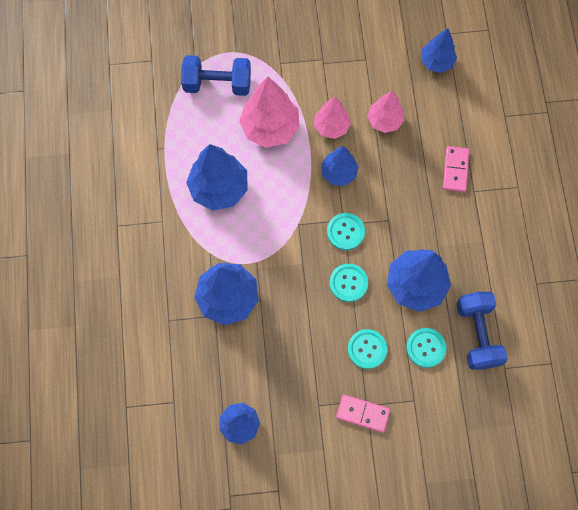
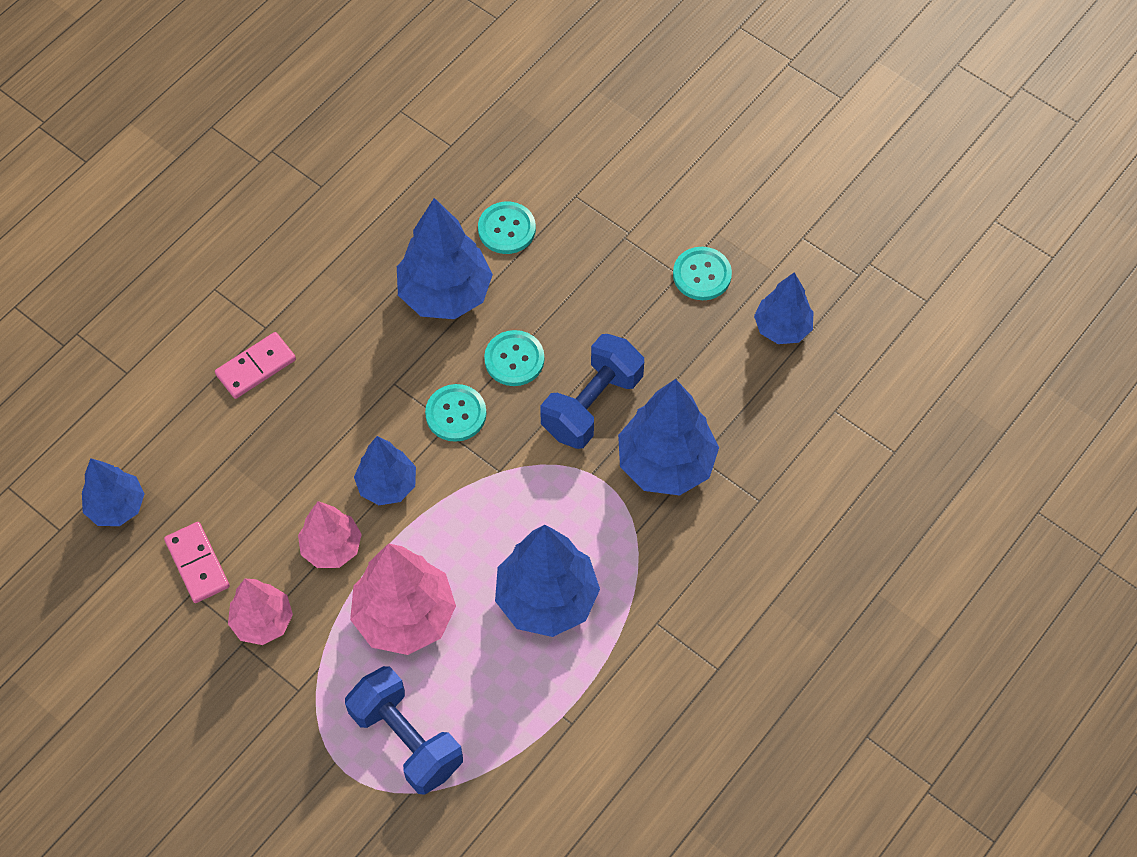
camera: 135 degrees left, 10 degrees down
pink domino [336,394,390,433] -> pink domino moved to [164,522,230,603]
turquoise button [348,329,387,369] -> turquoise button moved to [673,247,732,300]
pink tree [367,90,404,133] -> pink tree moved to [228,579,293,645]
blue dumbbell [456,292,508,370] -> blue dumbbell moved to [540,334,644,449]

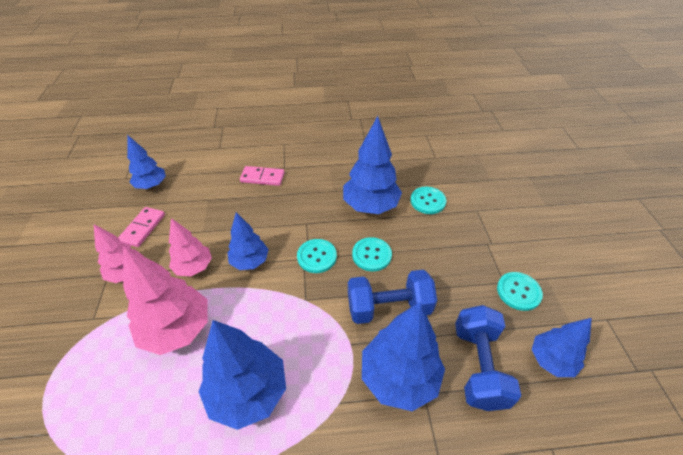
camera: 45 degrees right, 15 degrees down
blue dumbbell [345,666,463,795] -> blue dumbbell moved to [455,305,521,411]

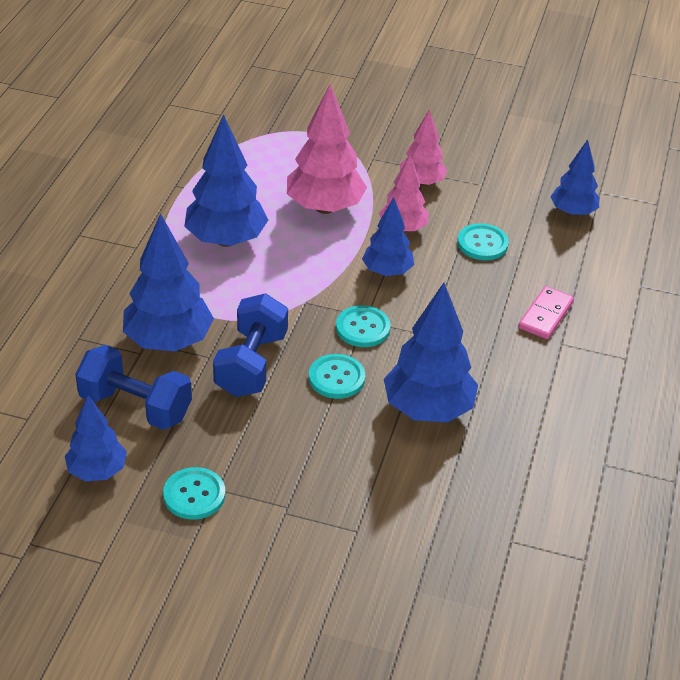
camera: 110 degrees right, 5 degrees down
pink domino [118,207,165,247] -> none
turquoise button [410,187,447,214] -> turquoise button moved to [458,224,509,260]

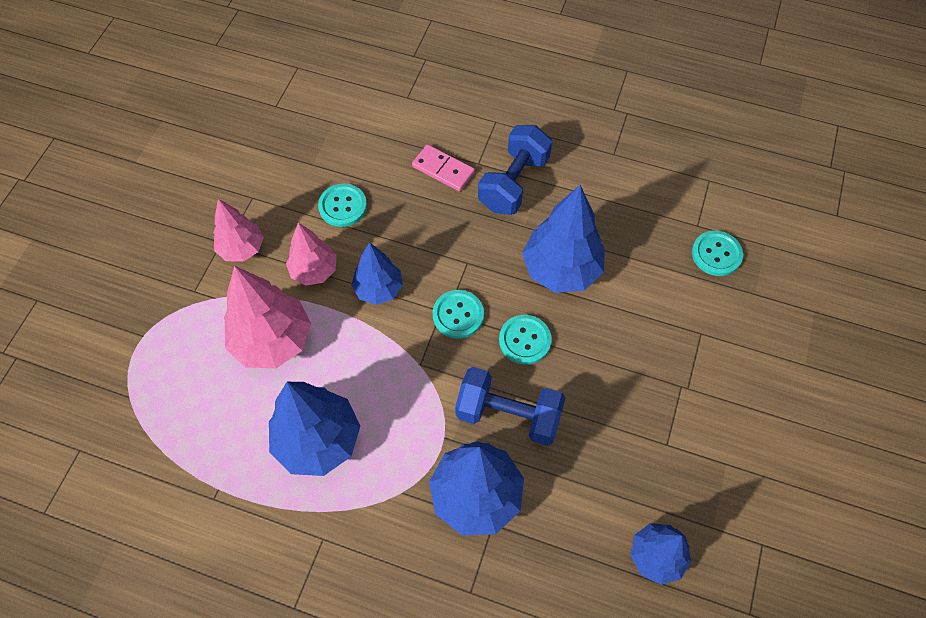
camera: 85 degrees left, 20 degrees up
blue dumbbell [75,345,192,430] -> blue dumbbell moved to [478,125,552,215]
turquoise button [163,467,225,520] -> turquoise button moved to [692,231,743,276]
blue tree [550,139,599,216] -> none

